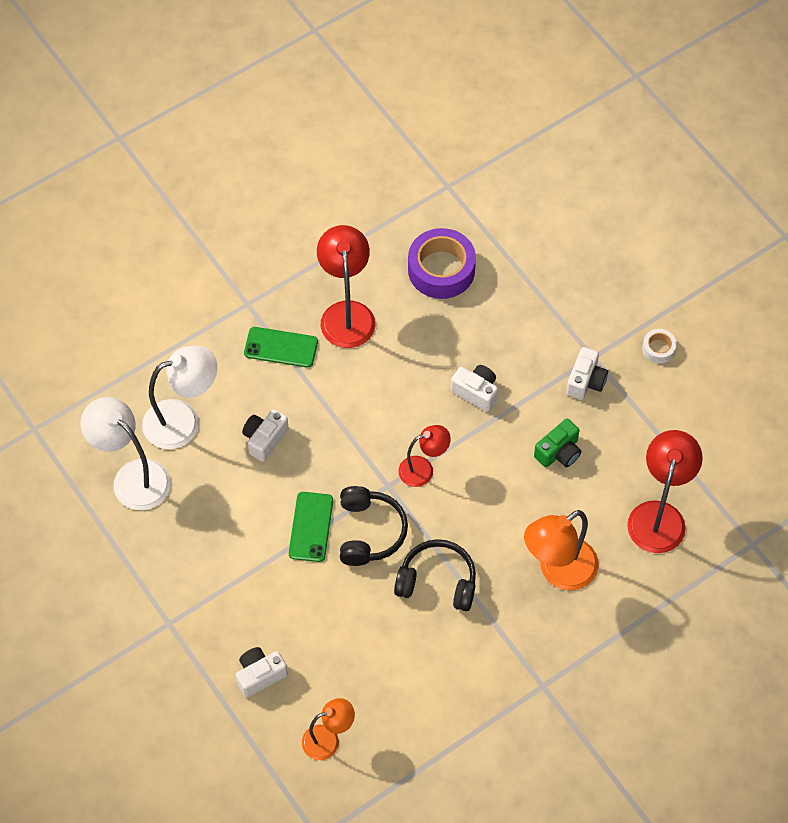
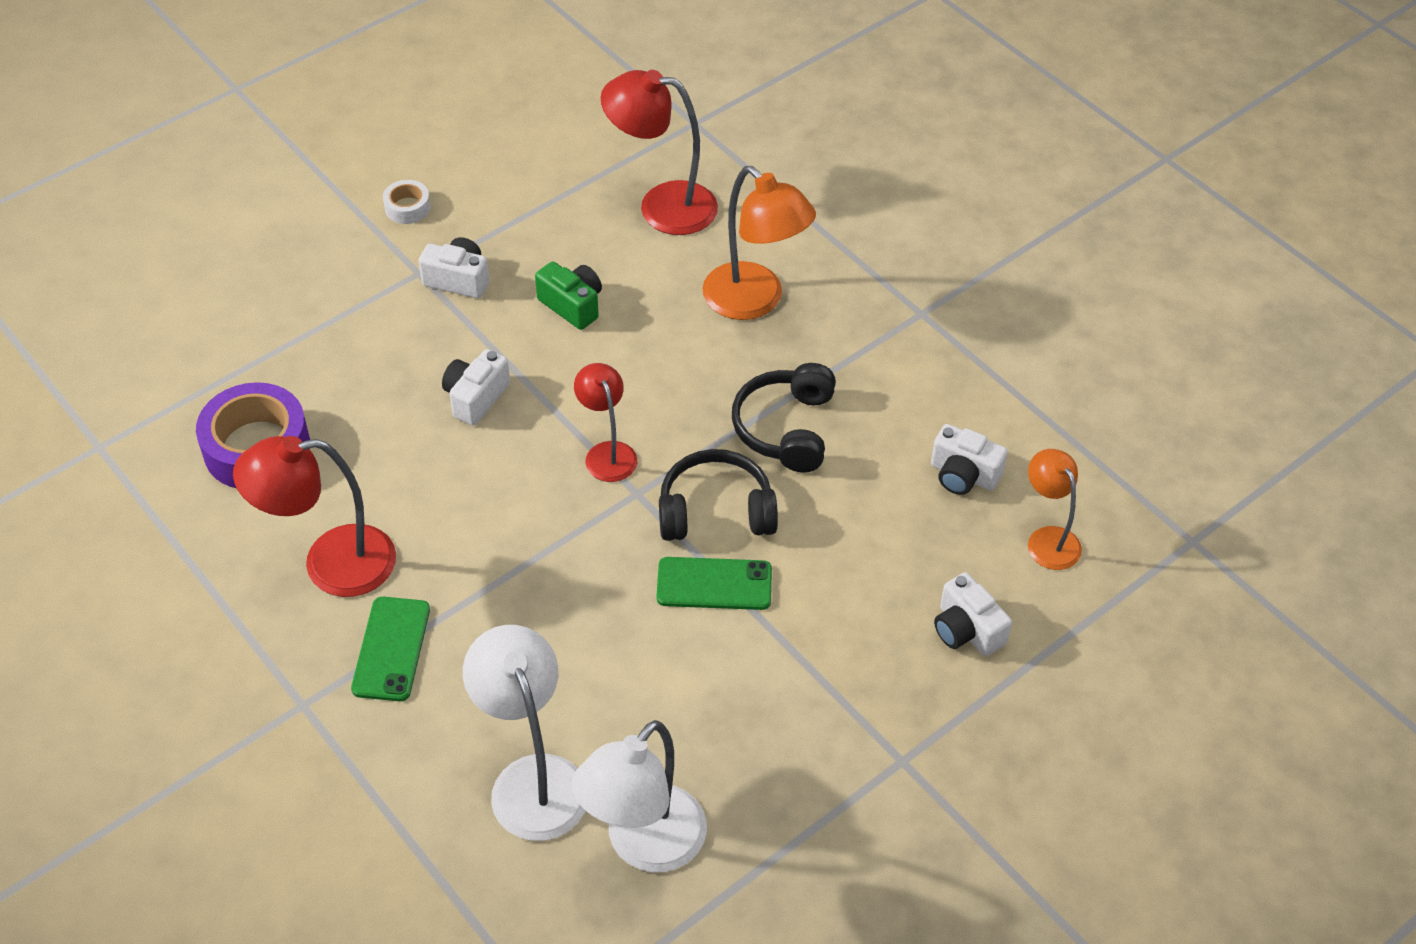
camera: 95 degrees left, 10 degrees down
white camera [242,409,289,462] -> white camera moved to [931,424,1008,495]

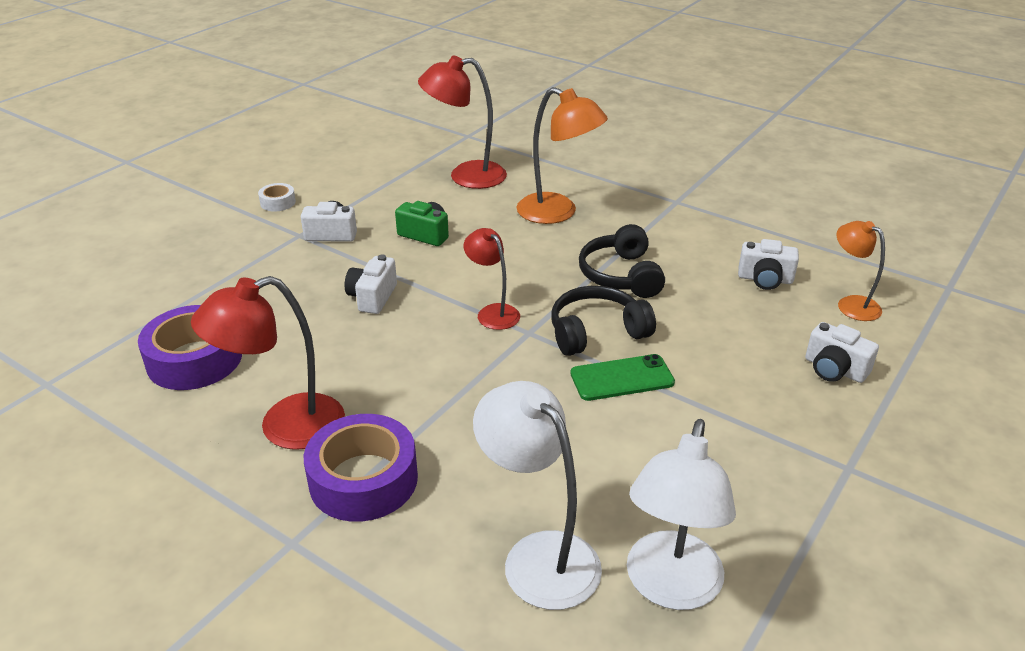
camera: 15 degrees left, 15 degrees down
green phone [351,597,430,701] -> purple tape [304,414,418,522]

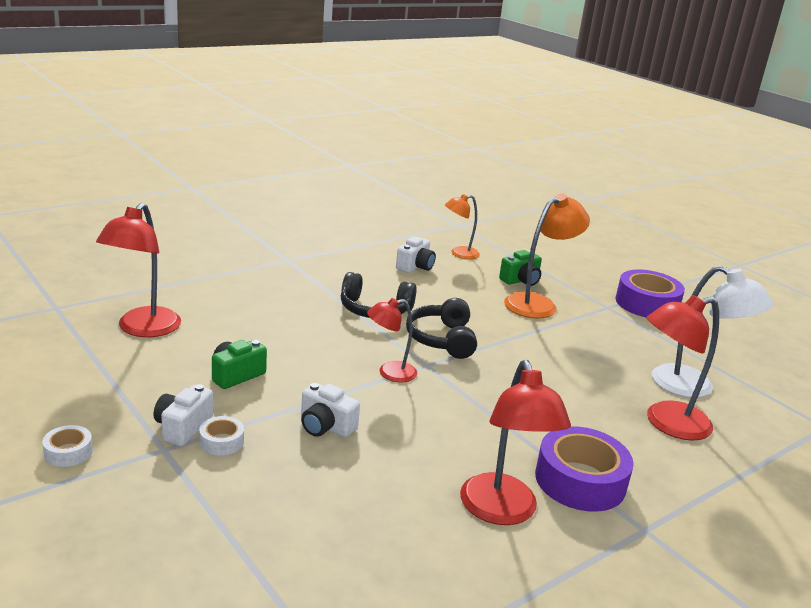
camera: 75 degrees left, 10 degrees down
purple tape [138,305,242,390] -> purple tape moved to [615,269,685,318]
white lamp [473,381,602,610] -> red lamp [647,295,719,441]
orange lamp [516,87,608,224] -> orange lamp moved to [504,193,590,319]
green phone [570,354,675,401] -> none
white camera [805,322,879,383] -> green camera [499,250,542,286]
none -> white tape [199,416,244,456]

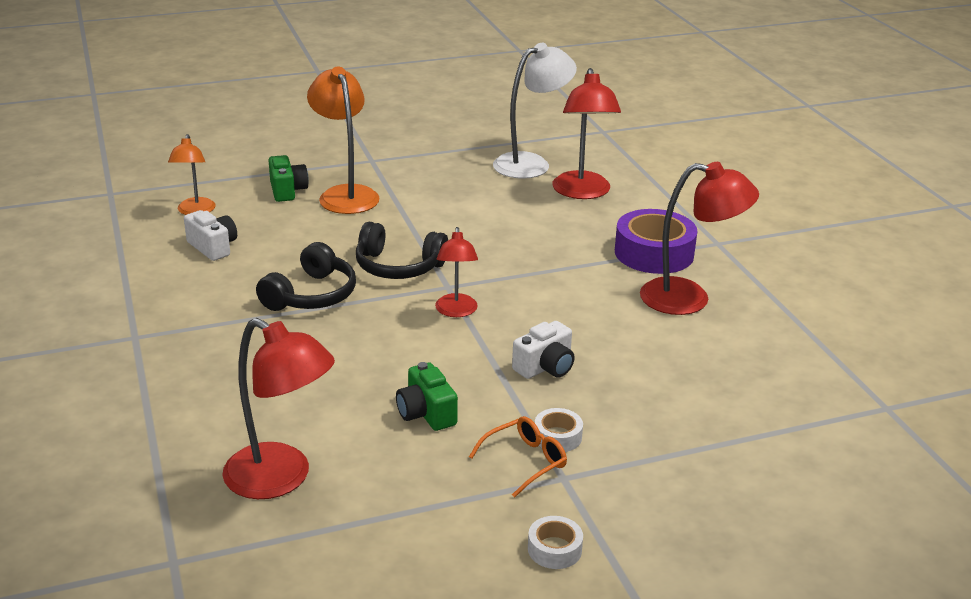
camera: 70 degrees left, 5 degrees up
white camera [154,384,213,447] -> orange glasses [469,416,567,497]
purple tape [615,269,685,318] -> none

